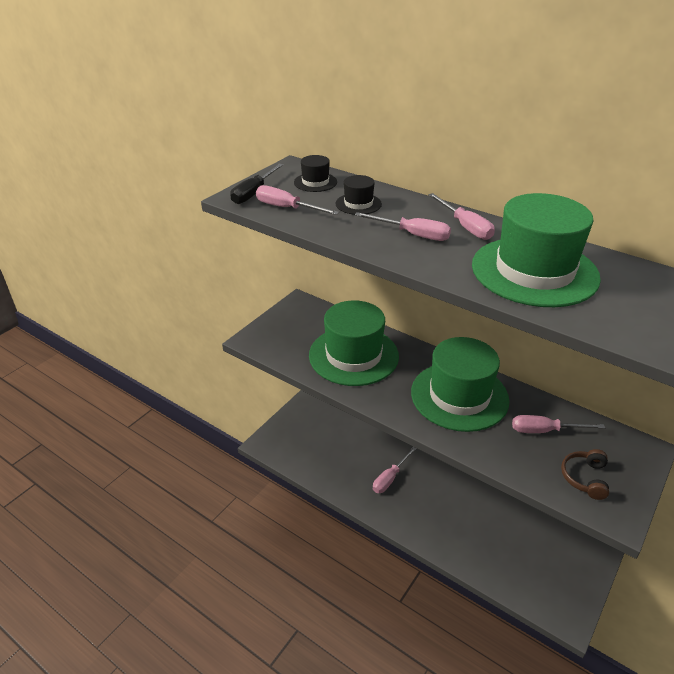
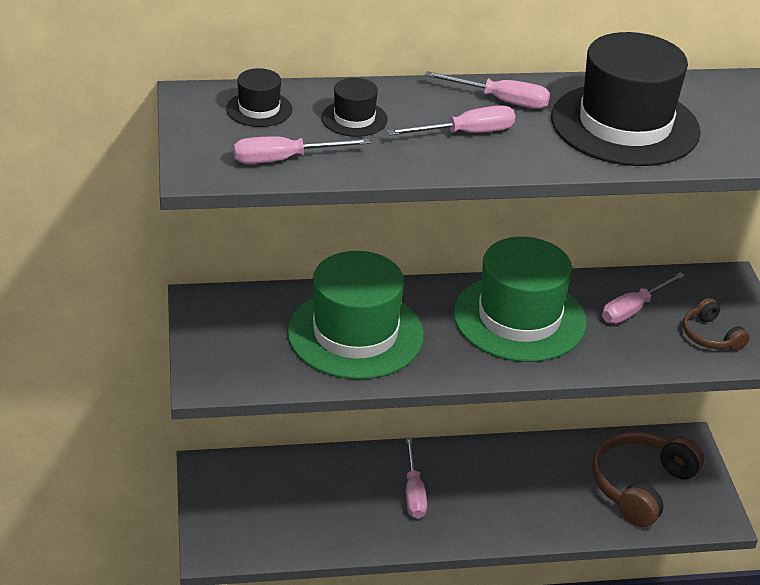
camera: 45 degrees left, 0 degrees up
black screwdriver [230,164,283,204] -> none
green hat [472,193,601,307] -> black hat [551,32,701,166]
none -> brown headphones [592,431,704,527]

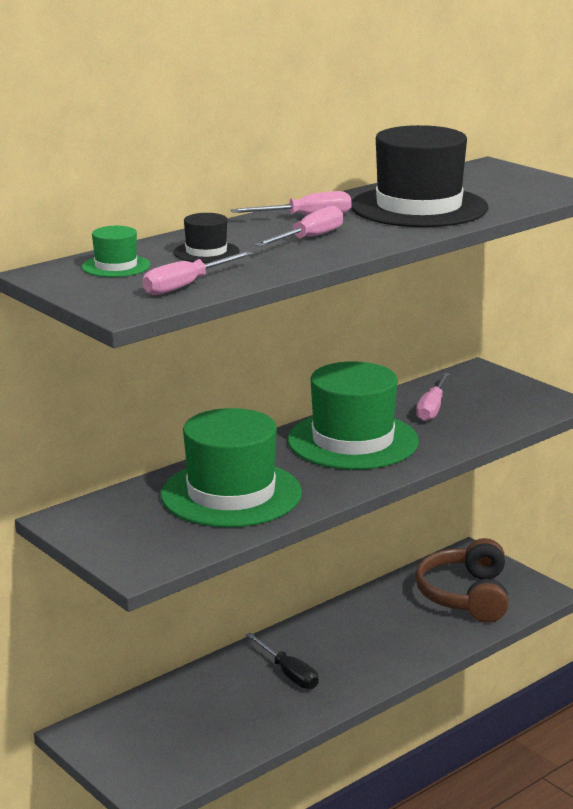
camera: 30 degrees left, 15 degrees down
black hat [226,68,292,127] -> green hat [82,226,150,277]
pink screwdriver [406,437,427,519] -> black screwdriver [246,633,318,689]
brown headphones [683,298,750,351] -> none

